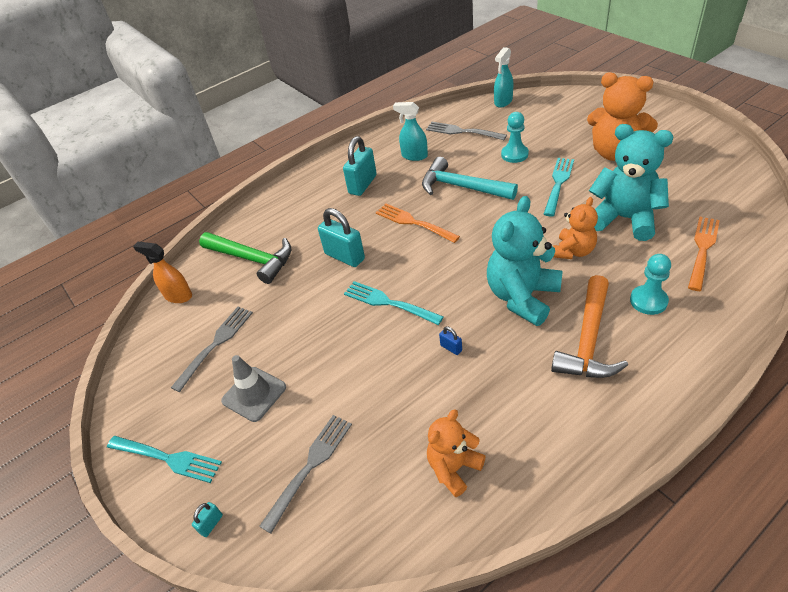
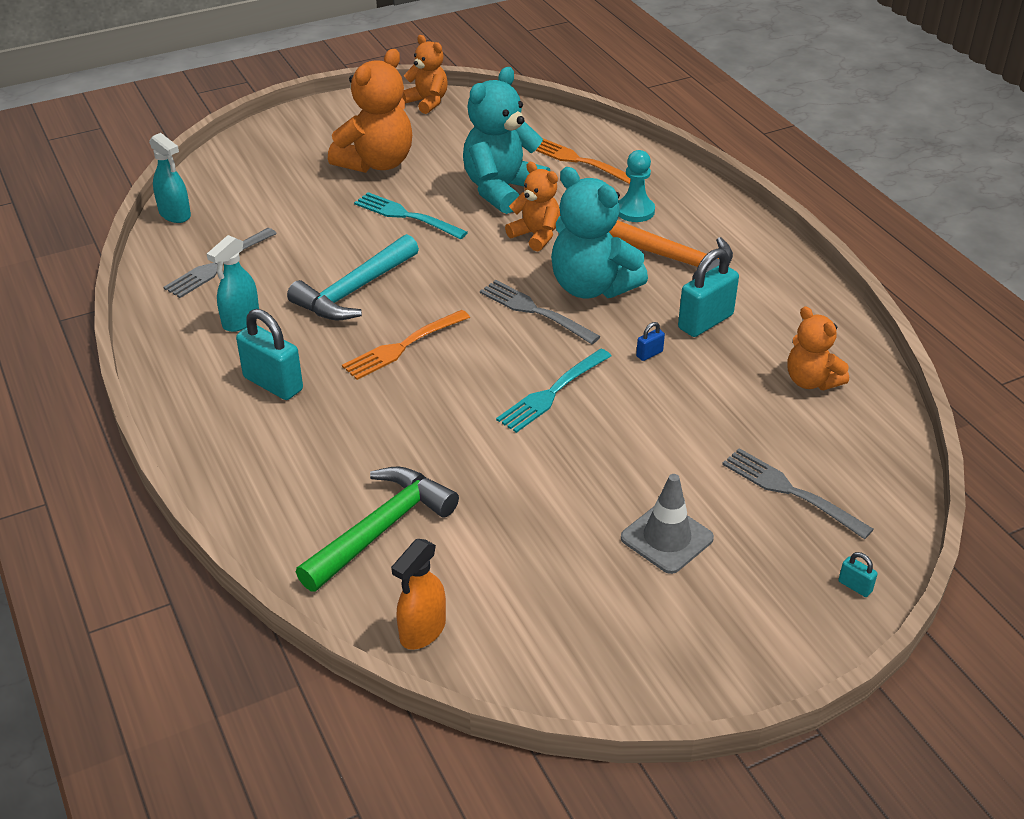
camera: 85 degrees left, 5 degrees down
turquoise fork [107,436,222,483] -> none
grey fork [171,307,253,392] -> grey fork moved to [480,280,601,344]
turquoise padlock [318,208,365,267] -> turquoise padlock moved to [678,248,739,337]
turquoise pawn [501,112,529,163] -> none
none -> orange teddy bear [402,35,448,114]

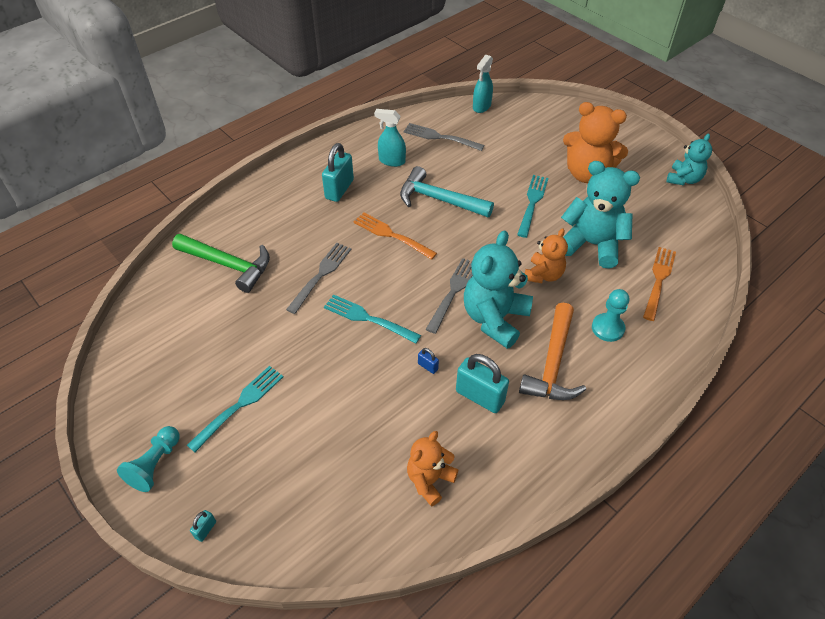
camera: 75 degrees right, 10 degrees up
orange spray bottle [391,539,446,650] -> none
orange teddy bear [402,35,448,114] -> turquoise teddy bear [667,133,712,185]
grey traffic cone [621,474,714,574] -> turquoise fork [187,366,283,452]
grey fork [722,448,874,539] -> grey fork moved to [286,243,351,314]
none -> turquoise pawn [117,426,180,492]

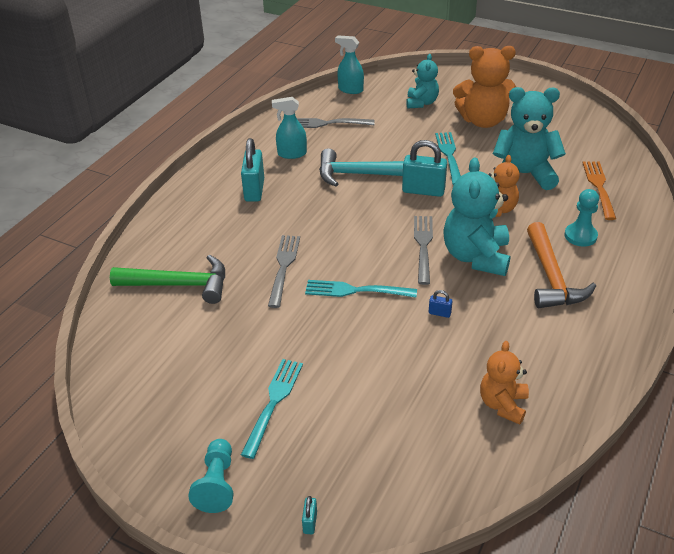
camera: 20 degrees left, 10 degrees down
orange fork [354,212,437,260] -> none
turquoise padlock [456,354,509,413] -> turquoise padlock moved to [402,140,447,197]
turquoise spray bottle [473,55,493,113] -> turquoise spray bottle turned 105 degrees clockwise [335,35,364,94]
turquoise teddy bear [667,133,712,185] -> turquoise teddy bear moved to [406,54,439,109]

